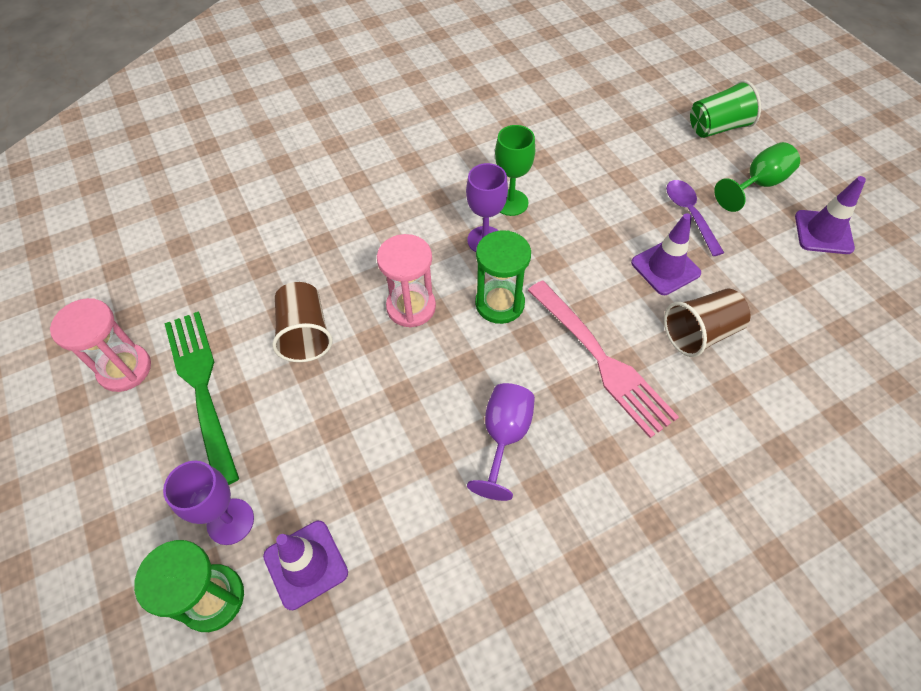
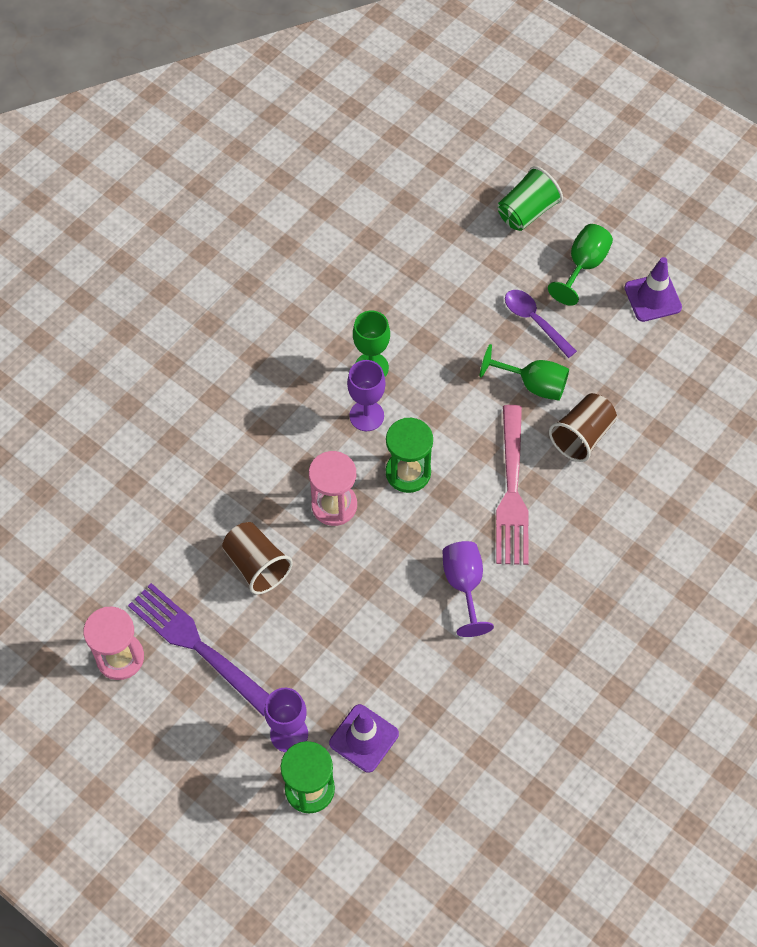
camera: 25 degrees left, 5 degrees up
green fork [164,311,239,485] -> purple fork [128,583,269,716]
pink fork [528,280,679,438] -> pink fork turned 60 degrees clockwise [496,405,529,565]
purple traffic cone [631,213,701,295] -> green goblet [480,344,569,401]

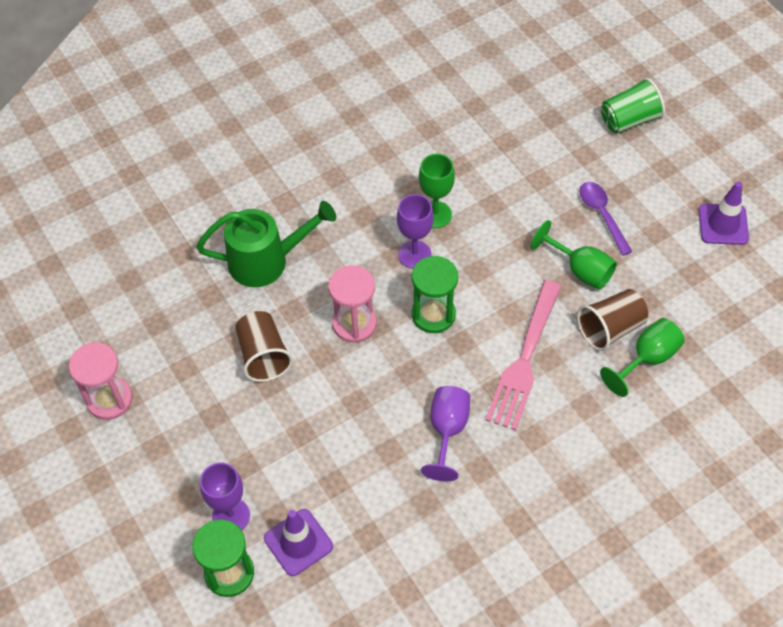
camera: 20 degrees right, 5 degrees down
purple fork [128,583,269,716] -> none
green goblet [548,224,613,306] -> green goblet moved to [600,318,685,397]
none -> green watering can [196,201,336,287]

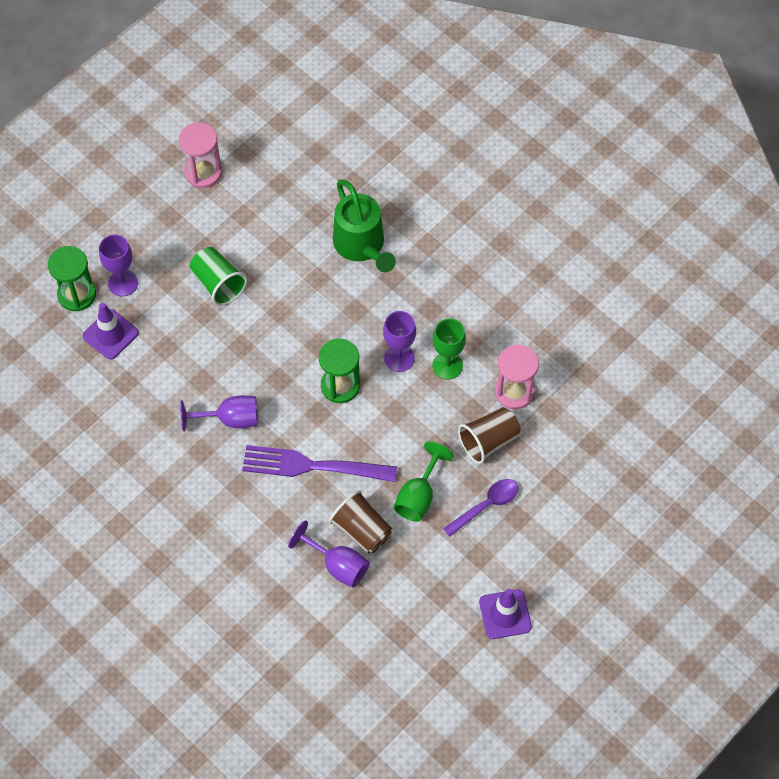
camera: 75 degrees right, 5 degrees up
brown cup [235,311,293,382] -> brown cup moved to [458,407,521,464]
pink hourglass [328,265,377,343] -> pink hourglass moved to [495,345,539,409]
pink fork [485,280,562,431] -> purple fork [242,445,397,482]
green goblet [600,318,685,397] -> purple goblet [288,520,370,588]
green cup [601,78,665,134] -> green cup moved to [189,247,247,306]

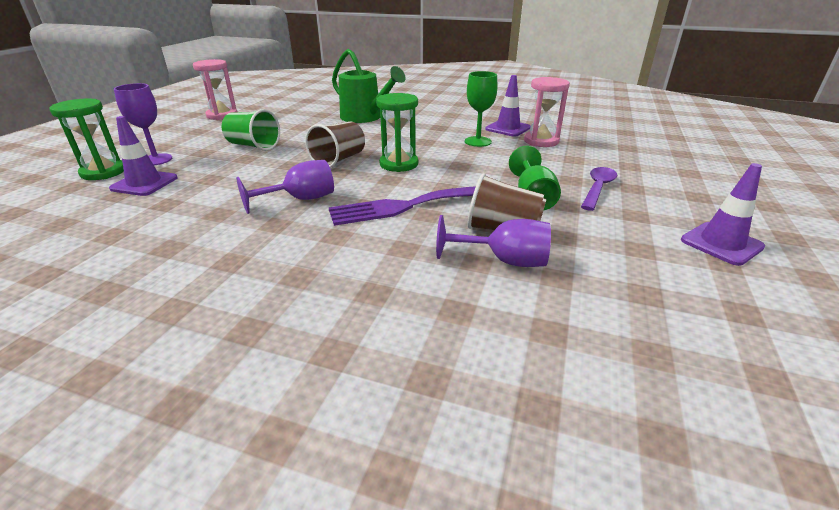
camera: 25 degrees left, 30 degrees down
purple goblet [383,311,416,372] -> none
brown cup [458,407,521,464] -> brown cup moved to [305,121,365,168]
none -> purple traffic cone [485,75,531,137]

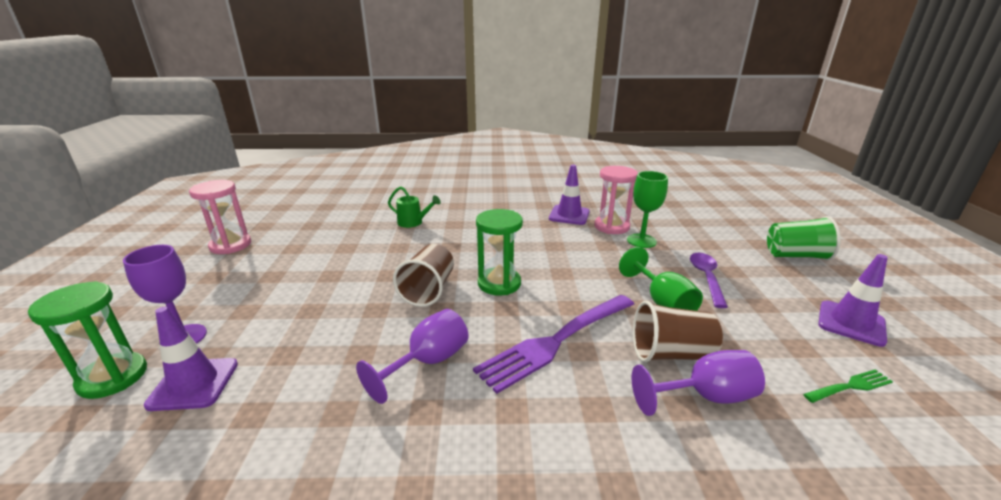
camera: 20 degrees left, 5 degrees down
green cup [222,109,280,151] -> green cup moved to [767,216,841,260]
green watering can [332,49,406,123] -> green watering can [388,186,441,228], size x0.53
green goblet [465,71,497,147] -> green goblet moved to [627,171,668,248]
none -> green fork [803,370,893,403]

